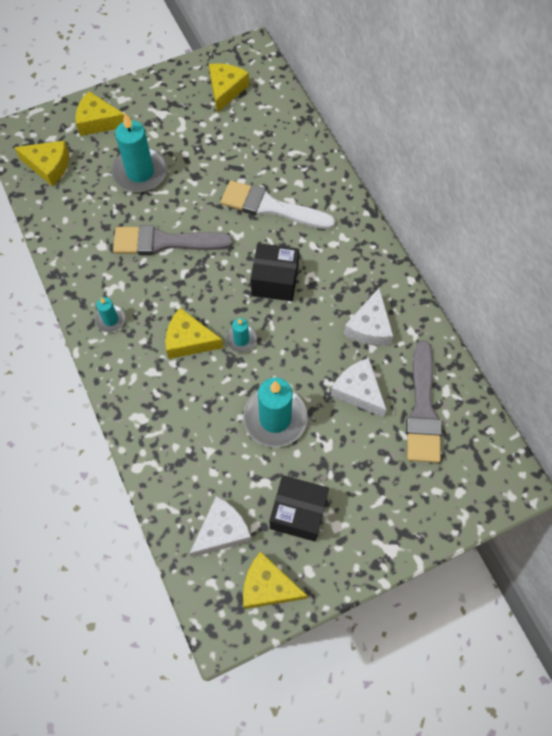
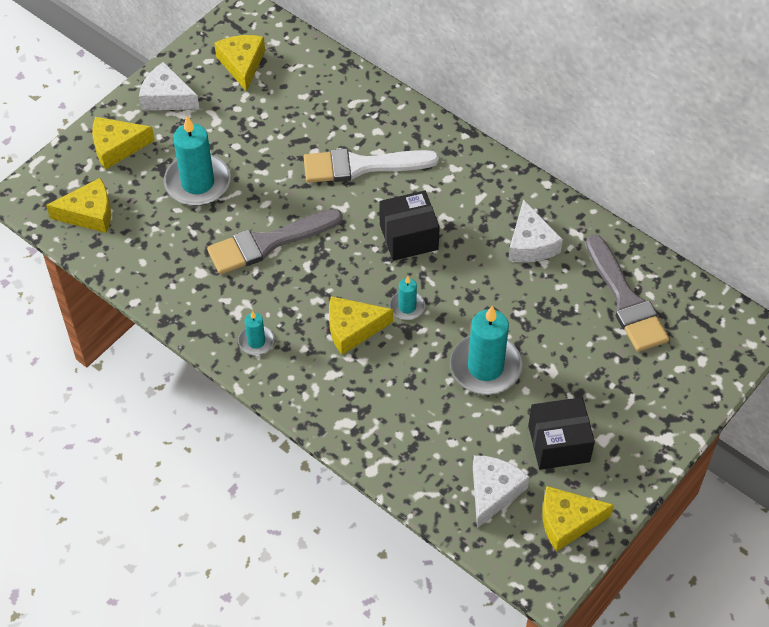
camera: 25 degrees left, 10 degrees down
white cheese [331,358,386,417] -> white cheese moved to [139,62,200,111]

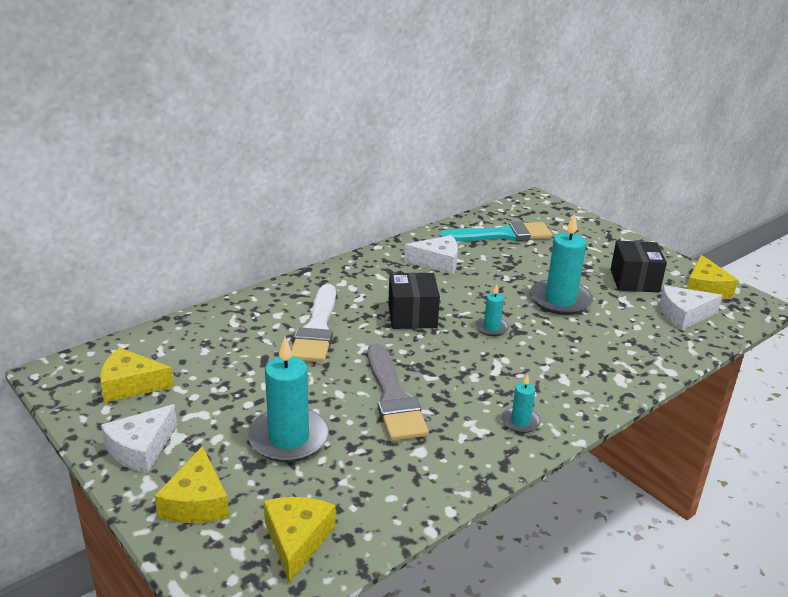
camera: 80 degrees left, 25 degrees down
yellow cheese [329,296,393,355] -> none
white cheese [473,455,530,528] -> white cheese turned 45 degrees counterclockwise [660,285,723,330]
grey brush [586,234,669,352] -> turquoise brush [439,221,552,242]

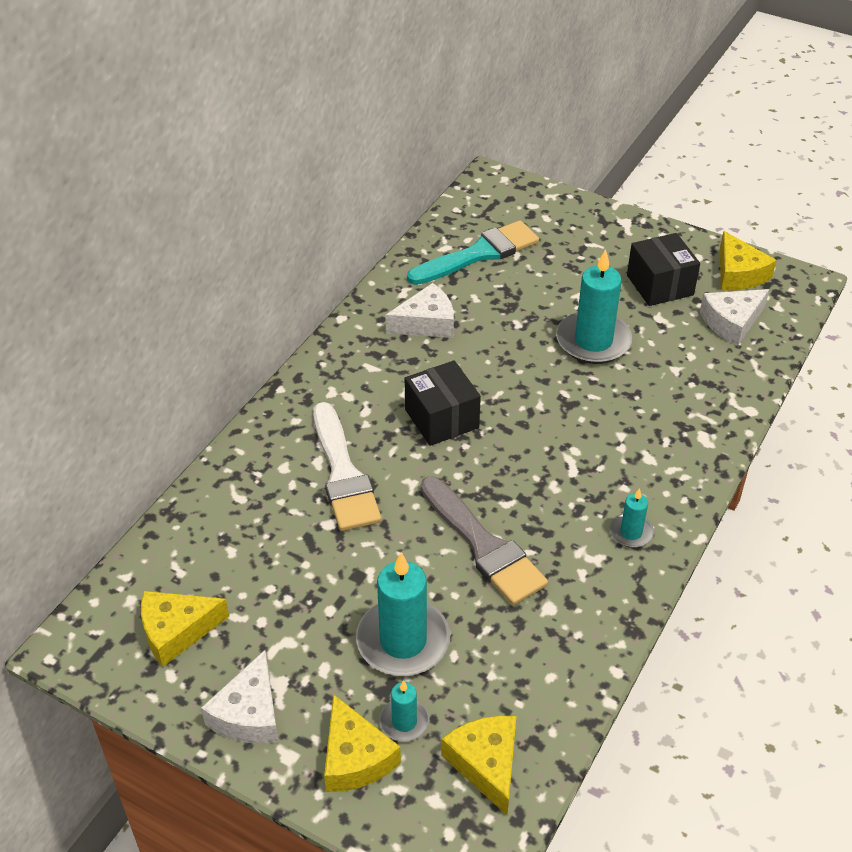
camera: 20 degrees left, 15 degrees up
turquoise candle [475,284,509,336] -> turquoise candle moved to [379,680,430,742]

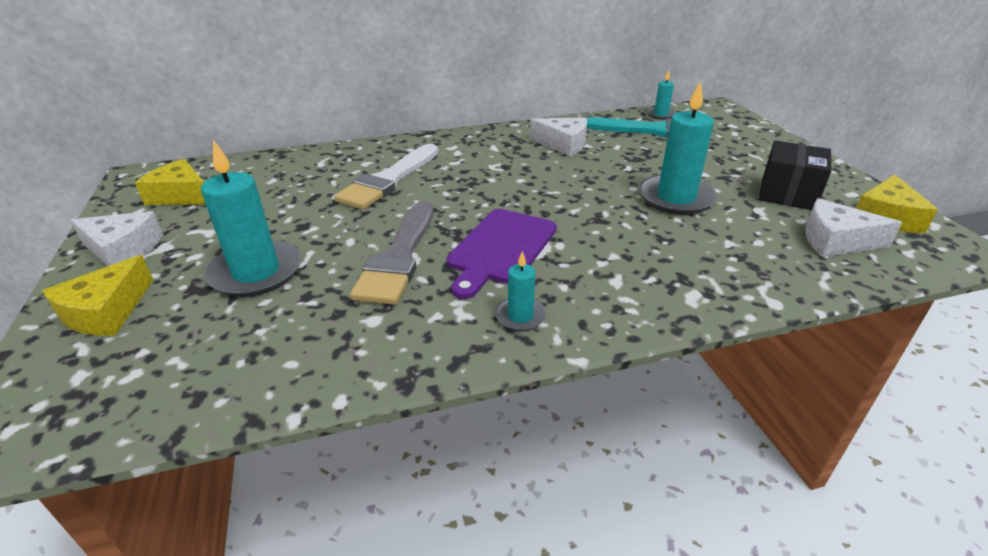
camera: 45 degrees right, 10 degrees down
white cheese [201,650,278,744] -> white cheese turned 135 degrees counterclockwise [70,211,163,266]
turquoise candle [379,680,430,742] -> turquoise candle moved to [647,70,676,120]
black box [405,360,481,446] -> none
yellow cheese [441,716,516,815] -> none
none -> purple cutting board [446,209,557,299]

